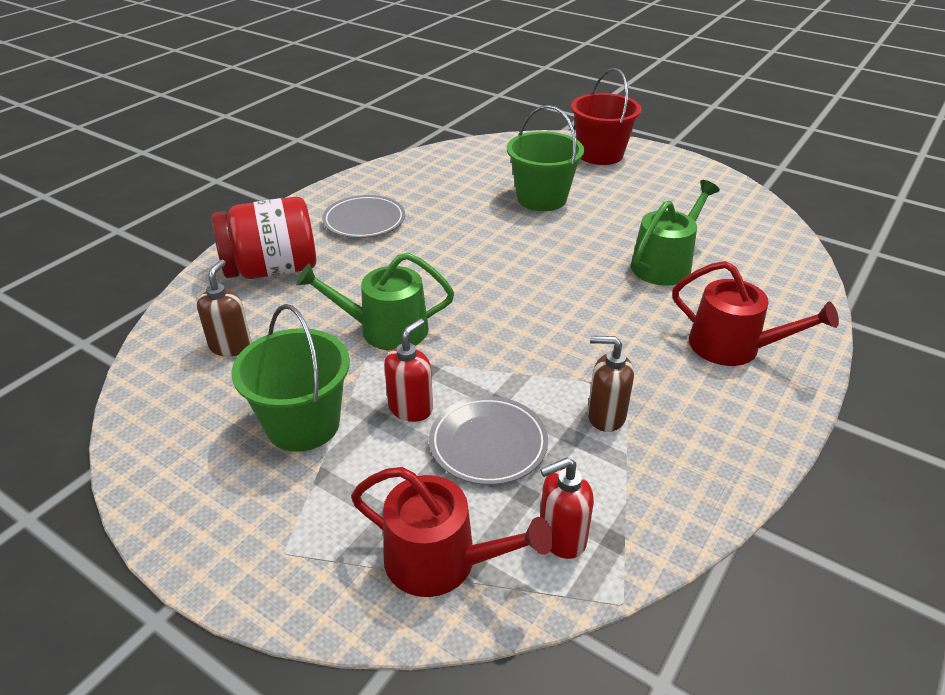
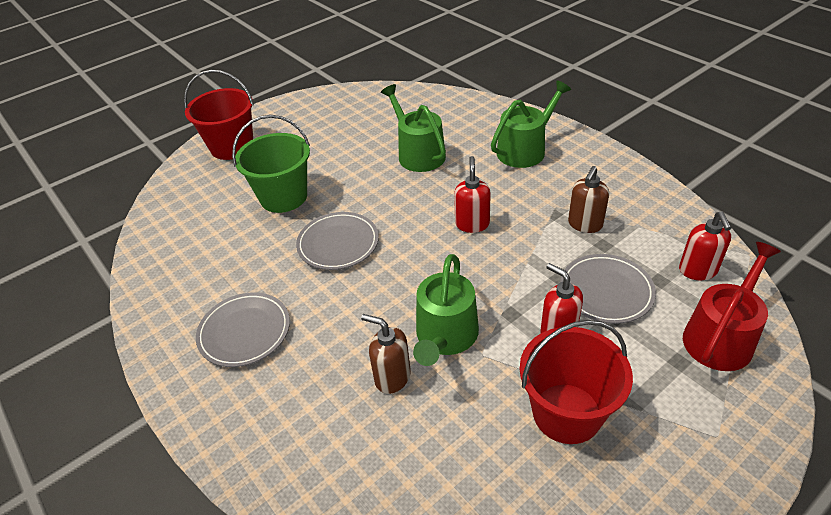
camera: 70 degrees left, 5 degrees up
brown soap dispenser [197,260,251,357] -> brown soap dispenser moved to [361,314,411,394]
red jar [212,197,316,279] -> none
green bucket [231,304,350,452] -> red bucket [520,320,633,444]
red watering can [672,261,839,366] -> green watering can [491,80,571,168]
none -> grey plate [296,212,379,270]
none -> red soap dispenser [454,156,491,233]

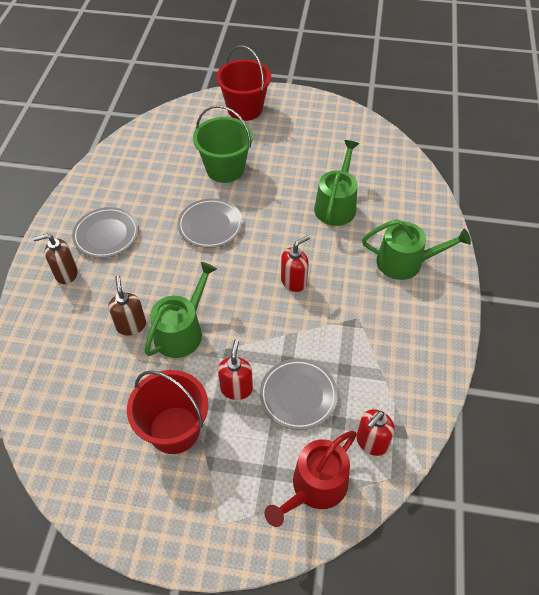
camera: 45 degrees right, 10 degrees up
green watering can [413,254,479,366] -> green watering can turned 150 degrees clockwise [144,262,217,358]
brown soap dispenser [568,166,609,233] -> brown soap dispenser moved to [33,234,78,284]
red watering can [683,242,781,371] -> red watering can turned 135 degrees clockwise [264,431,357,527]

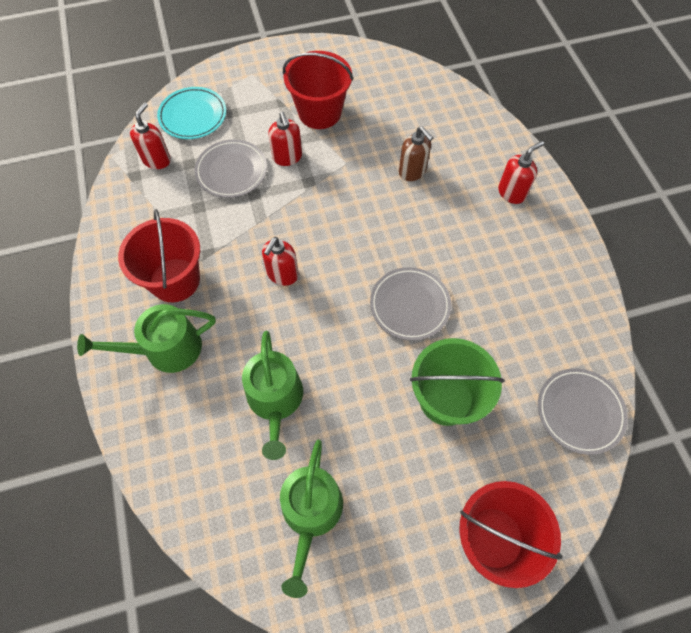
camera: 155 degrees right, 10 degrees up
brown soap dispenser [33,234,78,284] -> red soap dispenser [498,141,544,204]
grey plate [72,207,139,258] -> grey plate moved to [538,368,628,455]
green watering can [144,262,217,358] -> green watering can moved to [280,440,343,598]
red watering can [264,431,357,527] -> turquoise plate [157,87,226,139]
none -> red bucket [118,209,200,302]

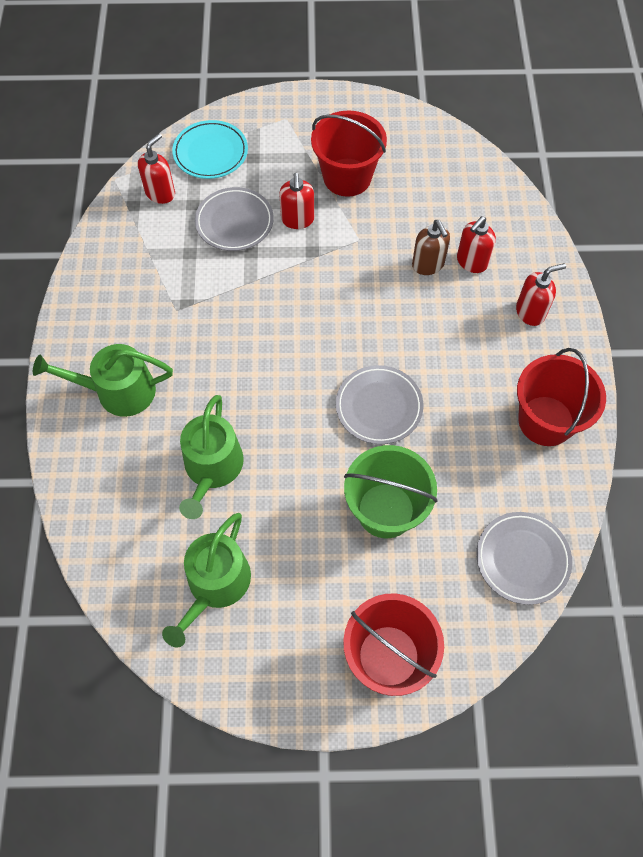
camera: 15 degrees right, 0 degrees up
red bucket [118,209,200,302] -> red bucket moved to [517,348,606,446]
red soap dispenser [262,237,299,286] -> red soap dispenser moved to [457,216,496,273]

